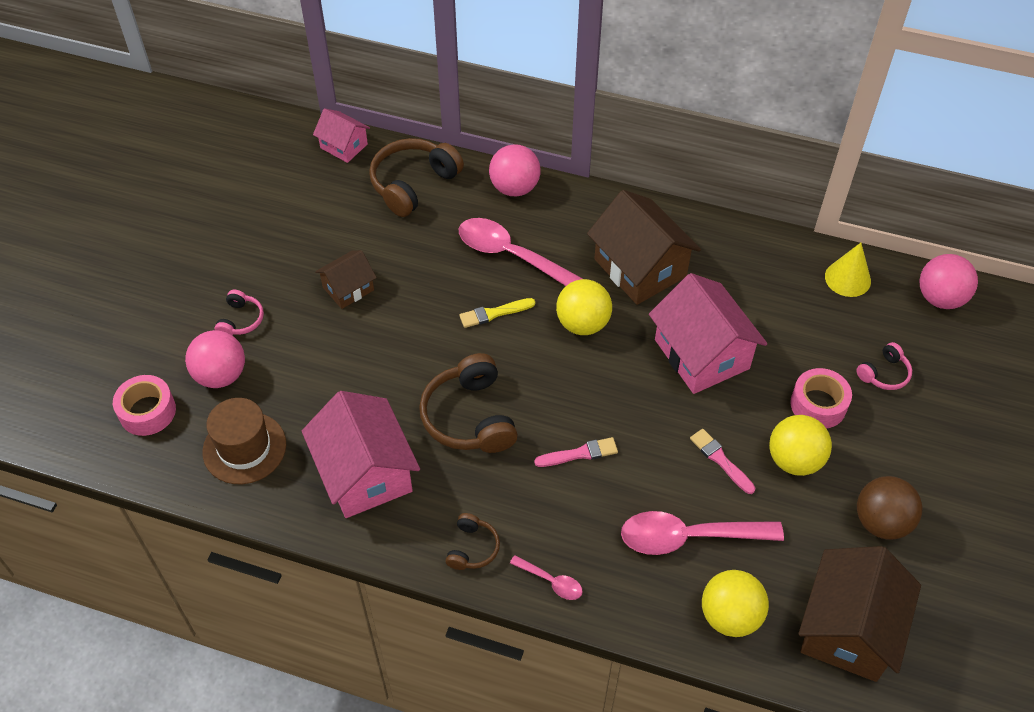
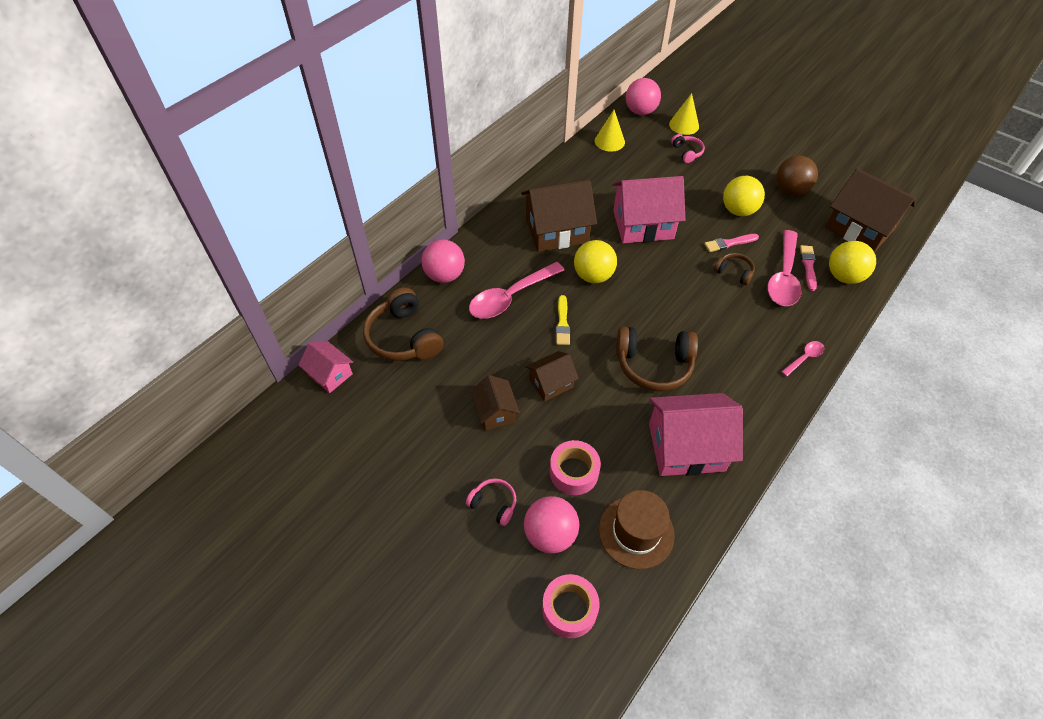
camera: 70 degrees left, 0 degrees up
pink house [313,108,370,163] -> pink house turned 75 degrees clockwise [298,342,353,393]
brown headphones [446,513,500,570] -> brown headphones moved to [714,253,755,286]
pink brush [534,437,618,467] -> pink brush moved to [800,245,817,291]
pink tape [790,368,852,428] -> pink tape moved to [550,440,601,495]
none -> brown house [526,351,579,402]
none -> yellow cone [669,93,699,135]

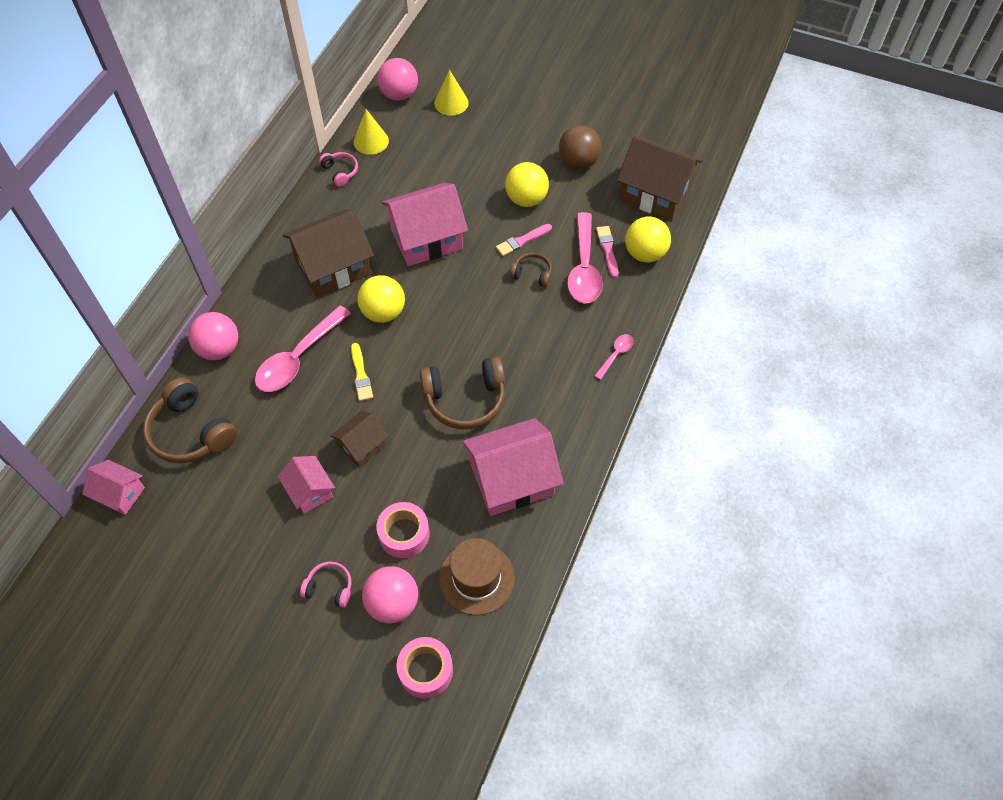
camera: 15 degrees left, 5 degrees up
brown house [470,375,520,430] -> pink house [278,456,335,513]
pink headphones [671,134,705,163] -> pink headphones moved to [319,152,358,187]

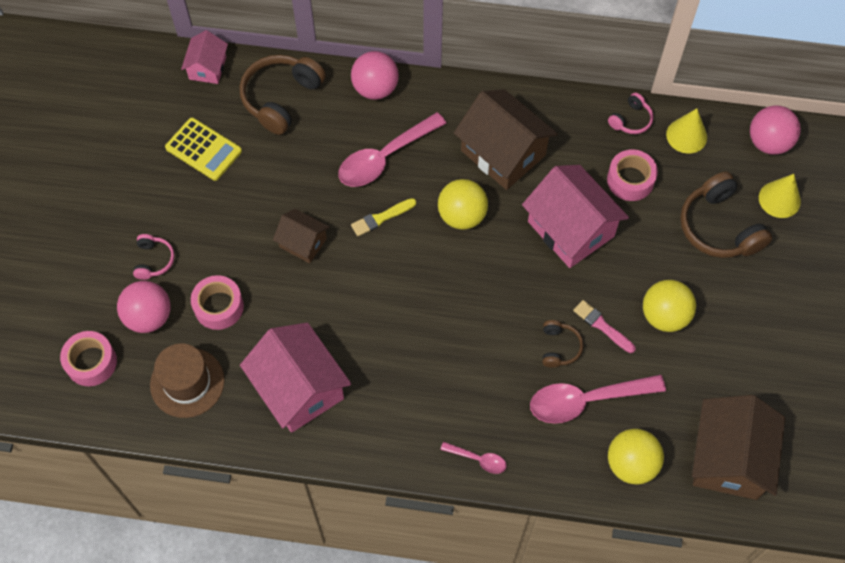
camera: 75 degrees right, 5 degrees up
pink spoon [255,305,351,392] -> pink spoon turned 60 degrees counterclockwise [338,112,447,187]
pink house [278,456,335,513] -> none
brown headphones [420,356,505,429] -> brown headphones moved to [680,172,772,258]
brown ball [559,125,602,169] -> none
pink brush [596,226,618,278] -> none
none -> yellow calculator [165,118,242,181]
none -> pink tape [607,149,658,201]

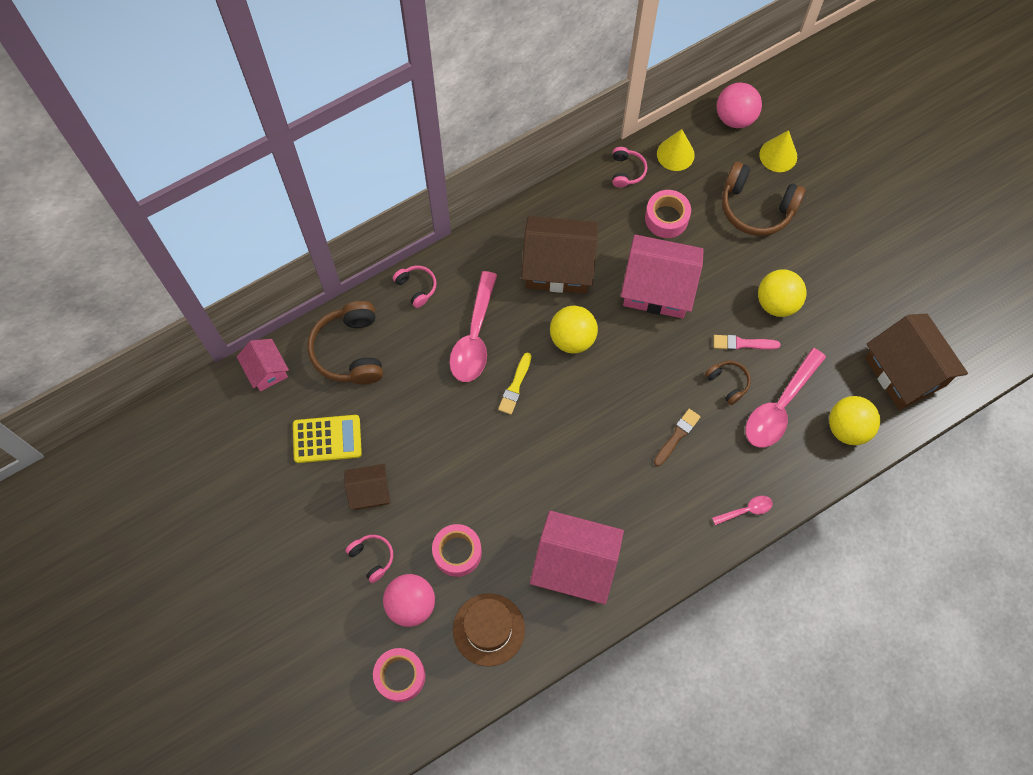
camera: 40 degrees left, 5 degrees up
brown house [273,209,330,263] -> brown house moved to [344,464,390,510]
pink ball [351,51,399,100] -> pink headphones [393,266,436,308]
none -> brown brush [654,409,701,466]

